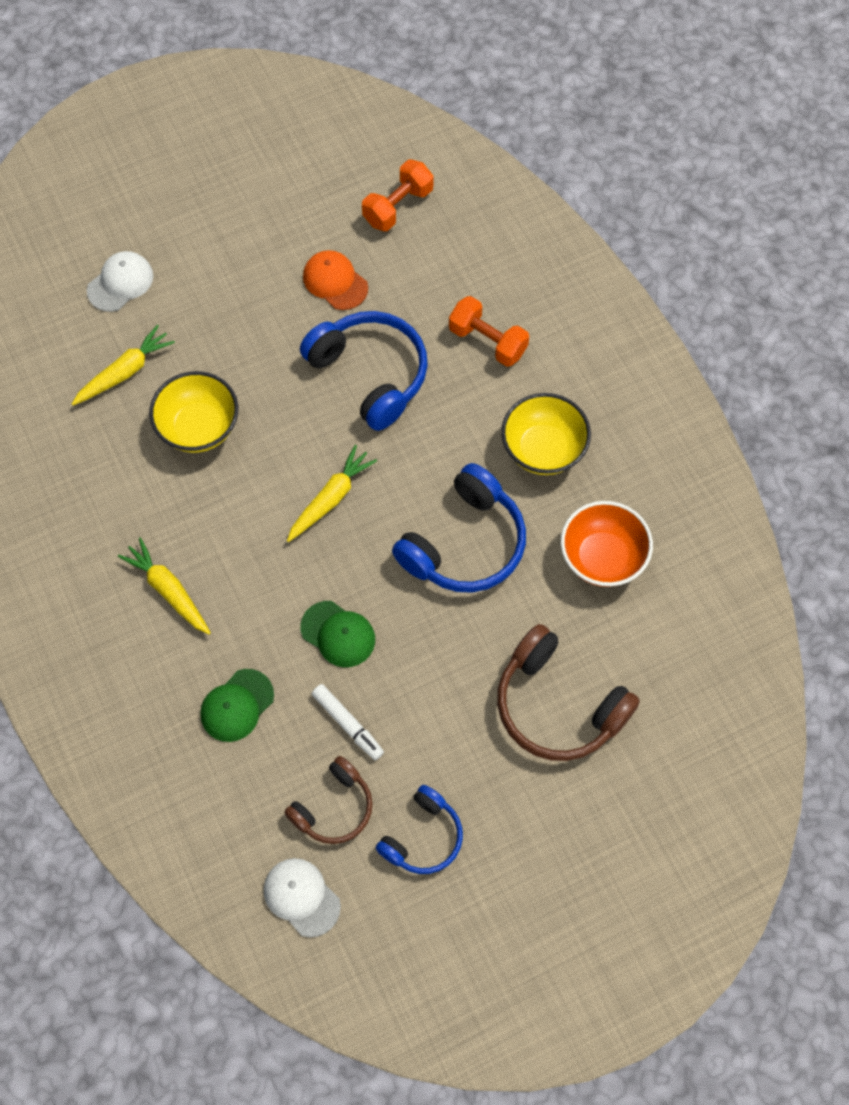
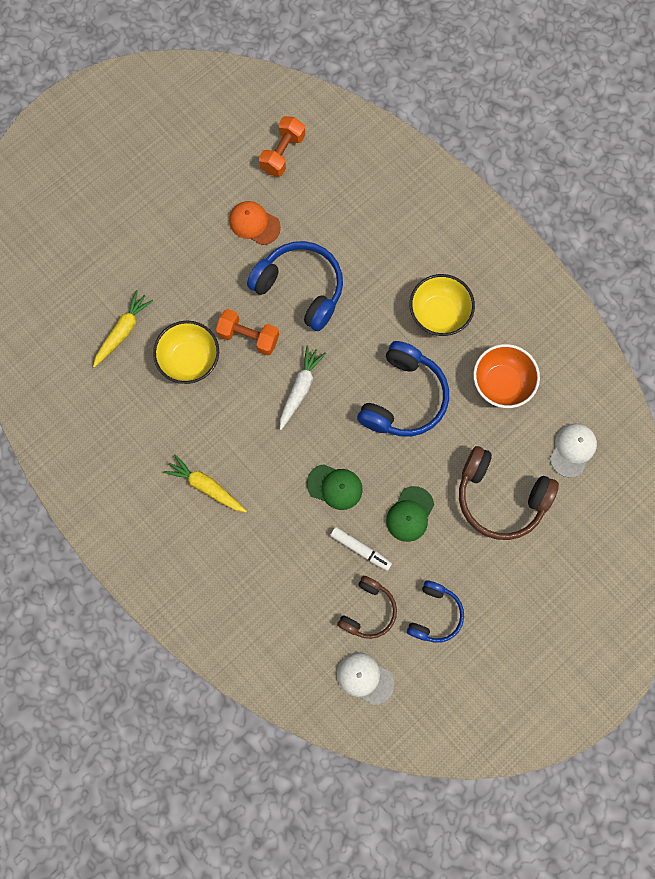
camera: 15 degrees left, 10 degrees up
white cap [87,251,153,312] -> white cap moved to [550,424,597,478]
green cap [200,669,274,742] -> green cap moved to [386,486,434,542]
yellow carrot [287,445,377,542] -> white carrot [280,346,326,430]
orange dumbbell [449,296,529,367] -> orange dumbbell moved to [216,309,279,355]

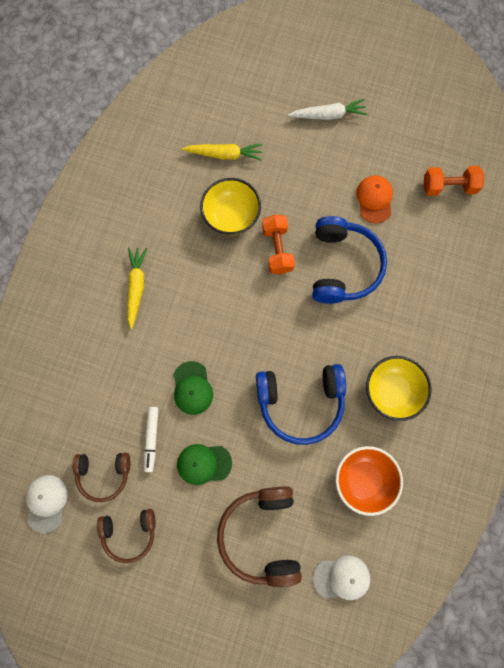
camera: 60 degrees right, 0 degrees up
white carrot [280,346,326,430] -> white carrot moved to [288,99,367,120]
blue headphones [407,580,464,643] -> brown headphones [97,509,156,563]

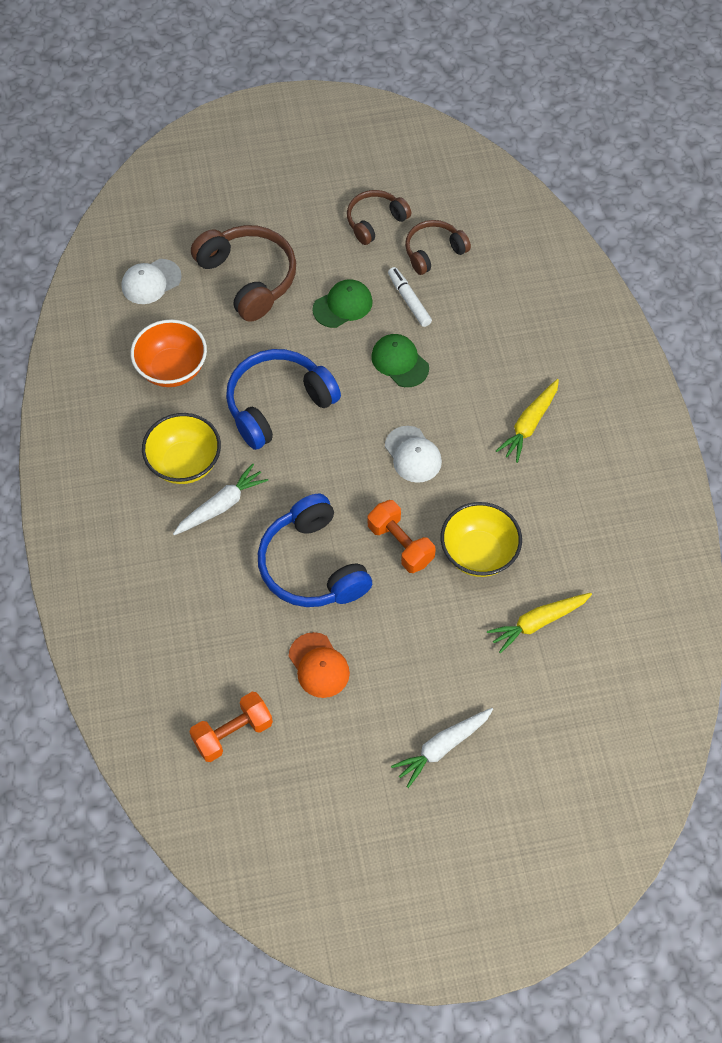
camera: 150 degrees right, 15 degrees down
white cap [26,475,67,533] -> white cap moved to [385,426,442,483]
yellow carrot [127,247,148,329] -> yellow carrot turned 60 degrees clockwise [496,379,559,463]
none -> white carrot [173,463,268,535]

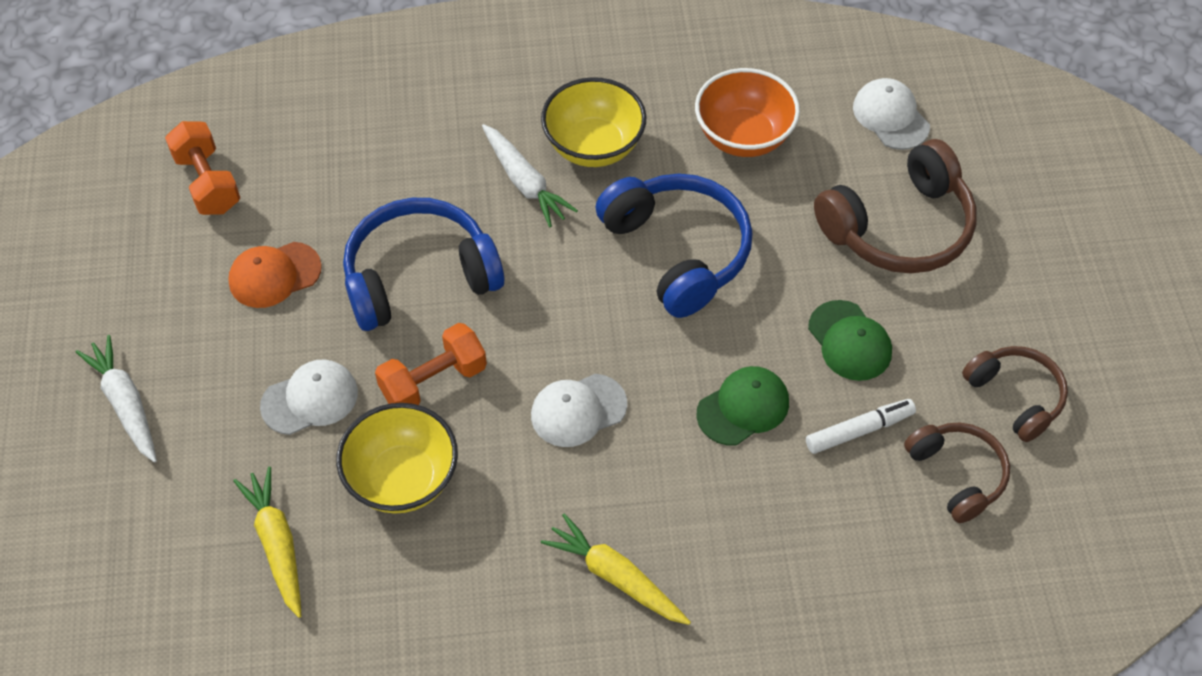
camera: 95 degrees right, 5 degrees down
none -> white cap [260,359,358,435]

